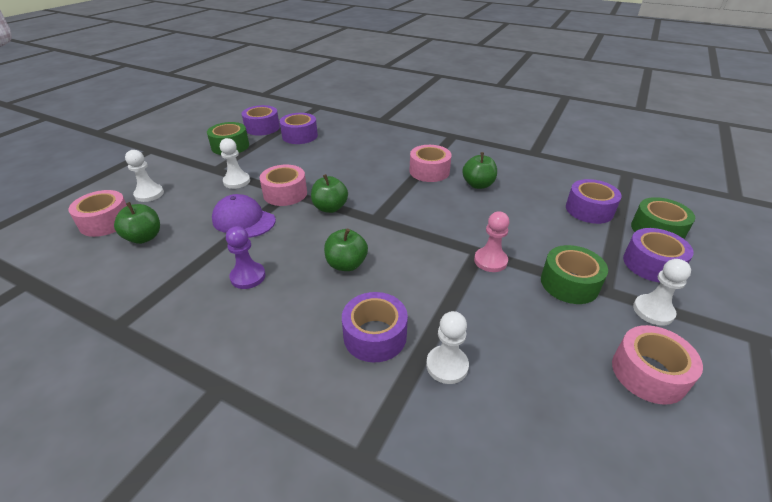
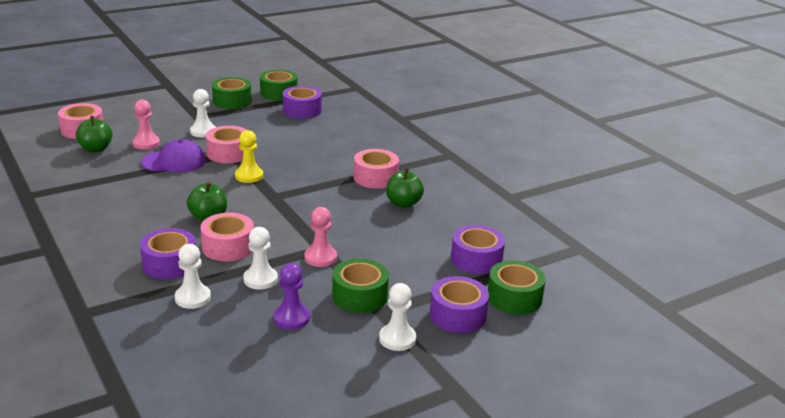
camera: 30 degrees right, 10 degrees down
white pawn [125,150,164,202] -> white pawn moved to [243,227,278,290]
purple cap [212,194,276,238] -> purple cap turned 105 degrees clockwise [141,139,206,172]
purple pawn [226,226,266,289] -> purple pawn moved to [274,263,310,330]
purple tape [242,105,280,136] -> green tape [260,70,298,101]
green apple [311,174,348,213] -> yellow pawn [235,130,263,183]
pink tape [612,325,703,405] -> pink tape moved to [200,213,254,261]
none -> pink pawn [132,99,160,150]

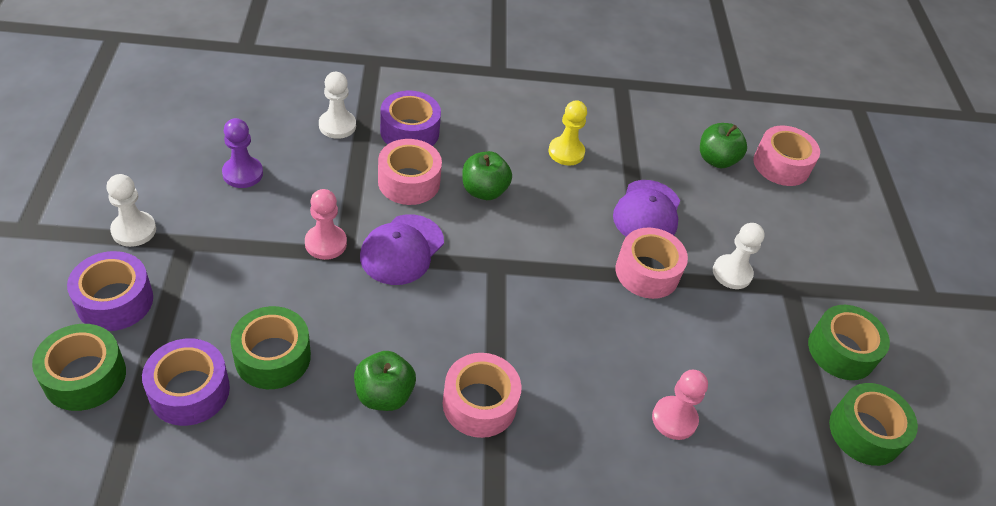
camera: 115 degrees right, 20 degrees up
pink pawn [132,99,160,150] -> pink pawn moved to [652,370,708,440]
yellow pawn [235,130,263,183] -> yellow pawn moved to [549,100,587,166]
white pawn [243,227,278,290] -> none
purple tape [283,86,322,119] -> none
green tape [332,259,389,313] -> green tape moved to [230,306,311,389]
none -> purple cap [360,214,444,285]

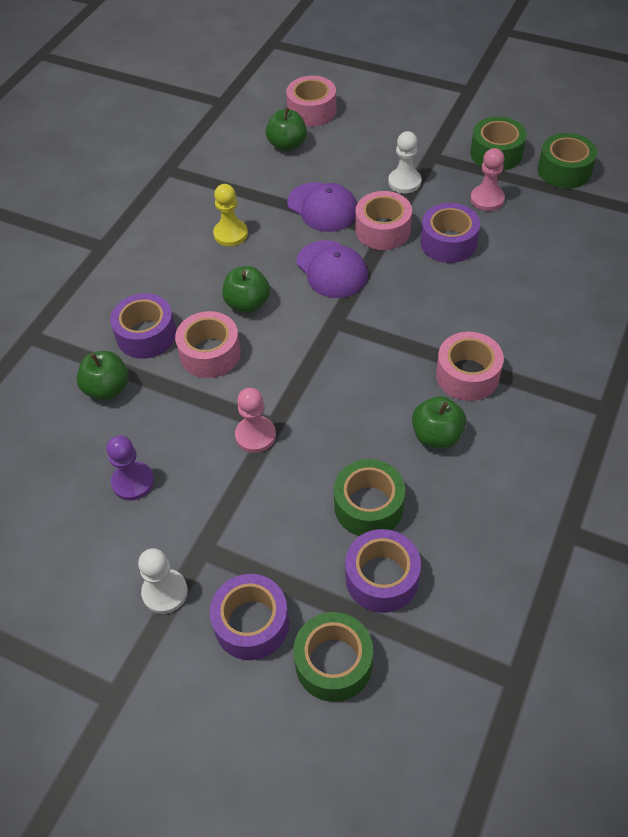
camera: 55 degrees left, 5 degrees up
white pawn [319,72,356,139] -> green apple [76,351,129,400]
purple cap [360,214,444,285] -> purple cap moved to [296,240,368,298]
pink pawn [652,370,708,440] -> pink pawn moved to [470,148,505,211]
none -> purple tape [421,203,480,263]

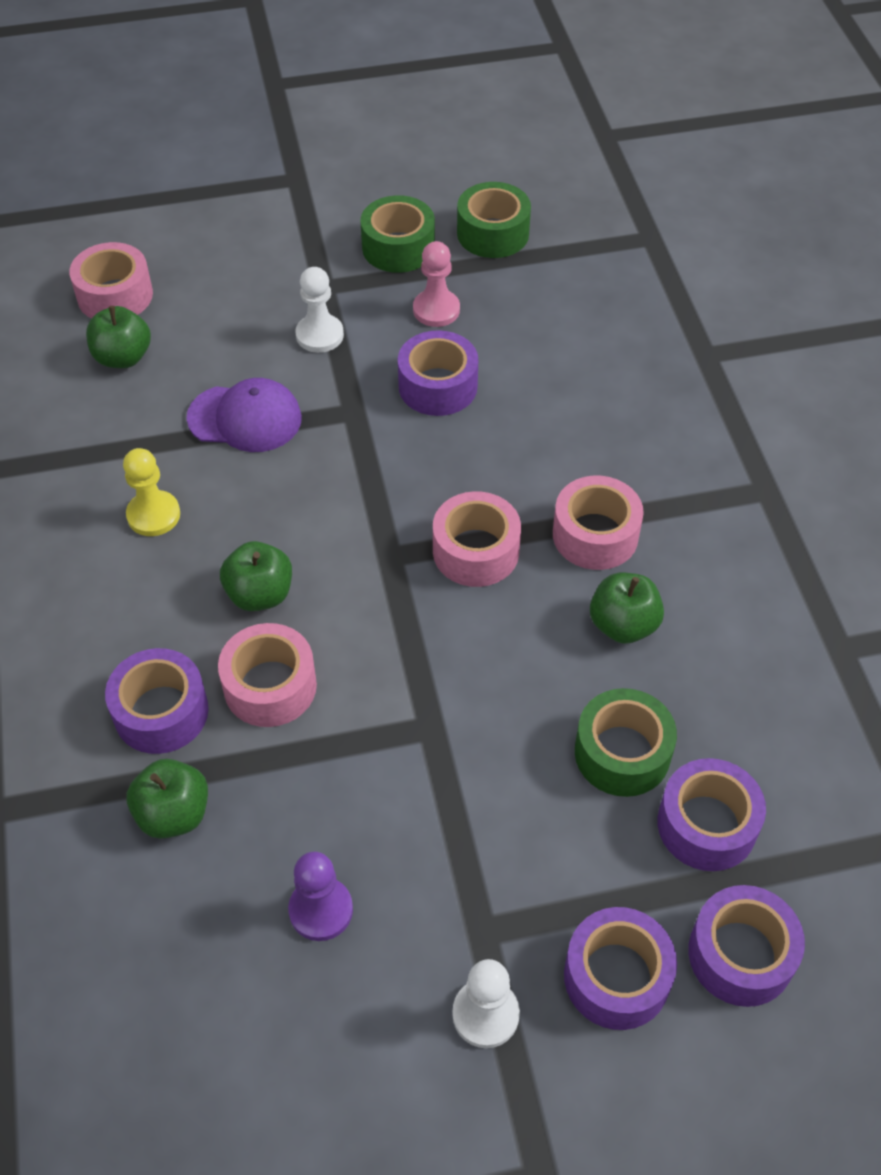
camera: 40 degrees left, 0 degrees up
pink pawn [235,388,276,453] -> none
green tape [293,612,373,702] -> purple tape [688,885,805,1007]
purple cap [296,240,368,298] -> none
pink tape [355,191,412,250] -> pink tape moved to [433,491,521,587]

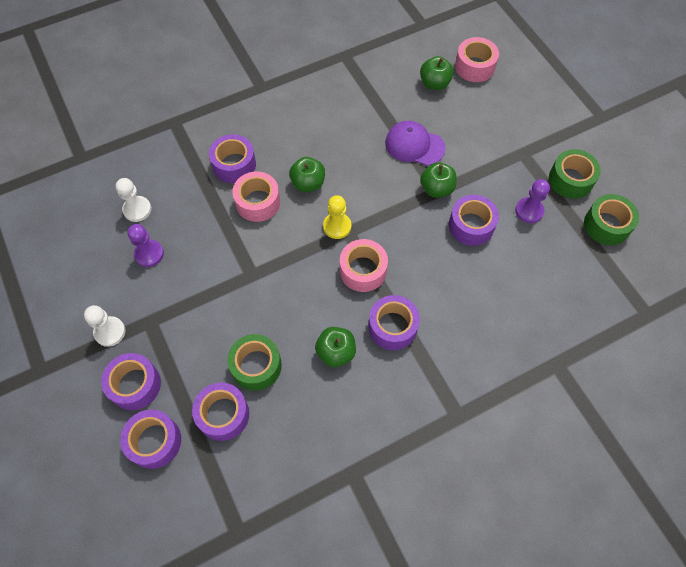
camera: 75 degrees right, 10 degrees up
yellow pawn [123,448,180,536] -> yellow pawn moved to [323,195,351,239]
green apple [127,759,208,839] -> green apple moved to [420,162,457,198]
purple cap [186,378,302,452] -> purple cap turned 120 degrees clockwise [385,121,446,166]
white pawn [296,267,344,353] -> white pawn moved to [116,178,151,222]
pink pawn [413,241,460,327] -> purple pawn [515,179,550,223]
pink tape [553,476,644,570] -> purple tape [368,295,420,350]

